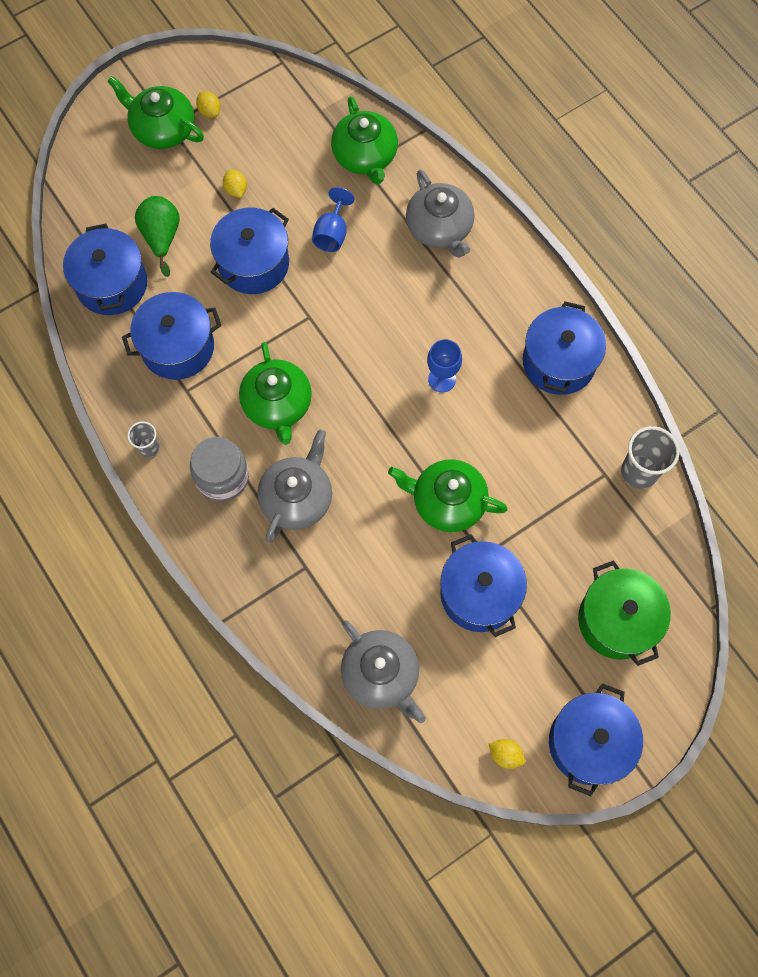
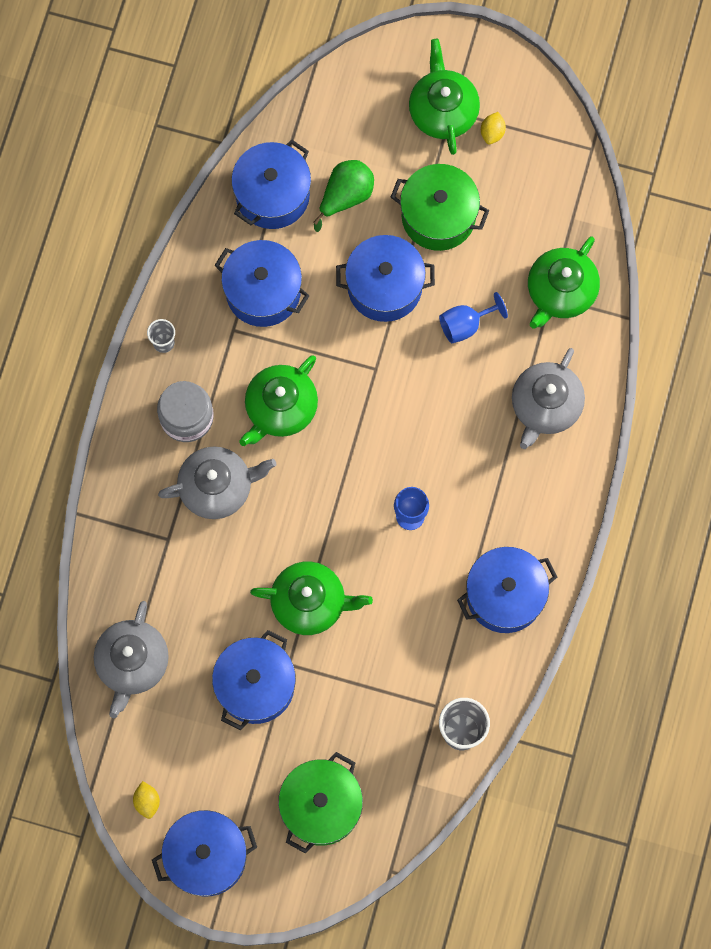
camera: 50 degrees right, 5 degrees up
yellow lemon [223,169,247,198] -> green pot [390,164,489,251]
green teapot [388,459,508,532] -> green teapot turned 120 degrees clockwise [250,562,373,635]

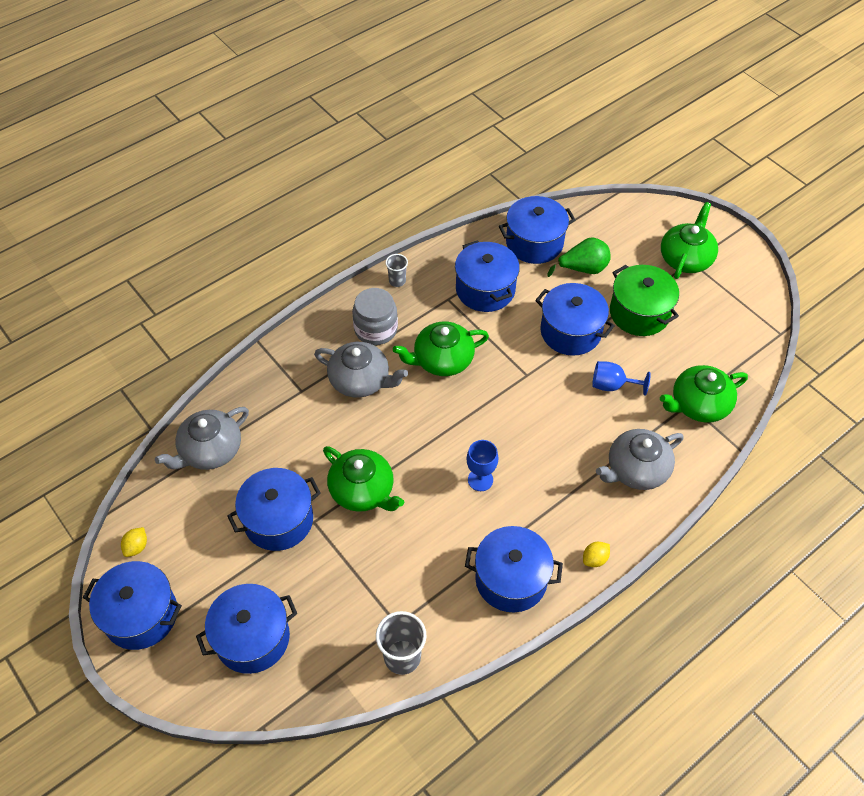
camera: 35 degrees right, 20 degrees down
green pot [278,752,363,853] -> blue pot [196,584,297,674]
yellow lemon [481,112,506,144] -> yellow lemon moved to [583,542,610,567]

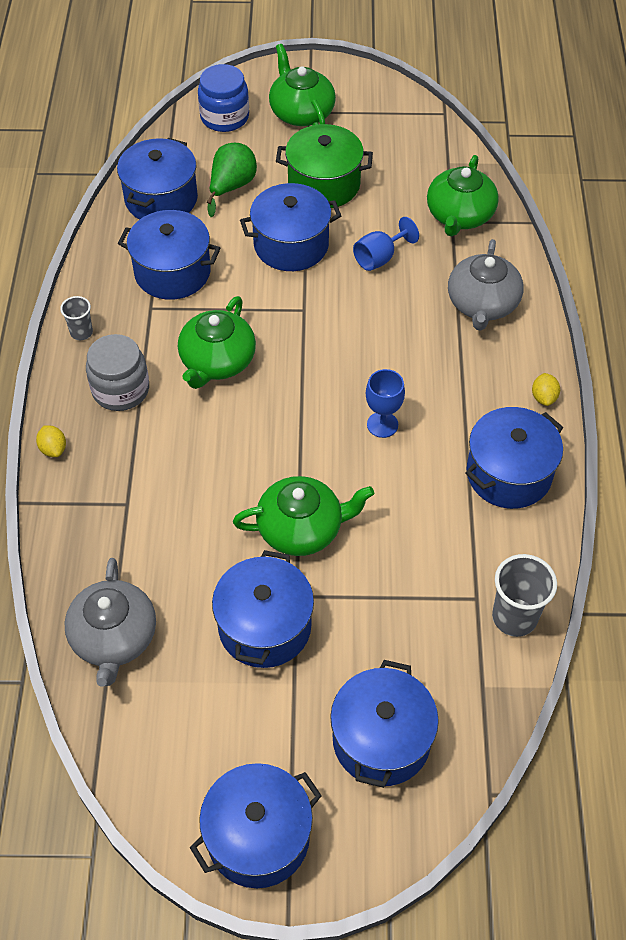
camera: 50 degrees left, 0 degrees up
yellow lemon [121,527,147,557] -> yellow lemon moved to [36,425,66,457]
grey teapot [314,342,408,398] -> none
none -> blue jar [198,64,249,132]

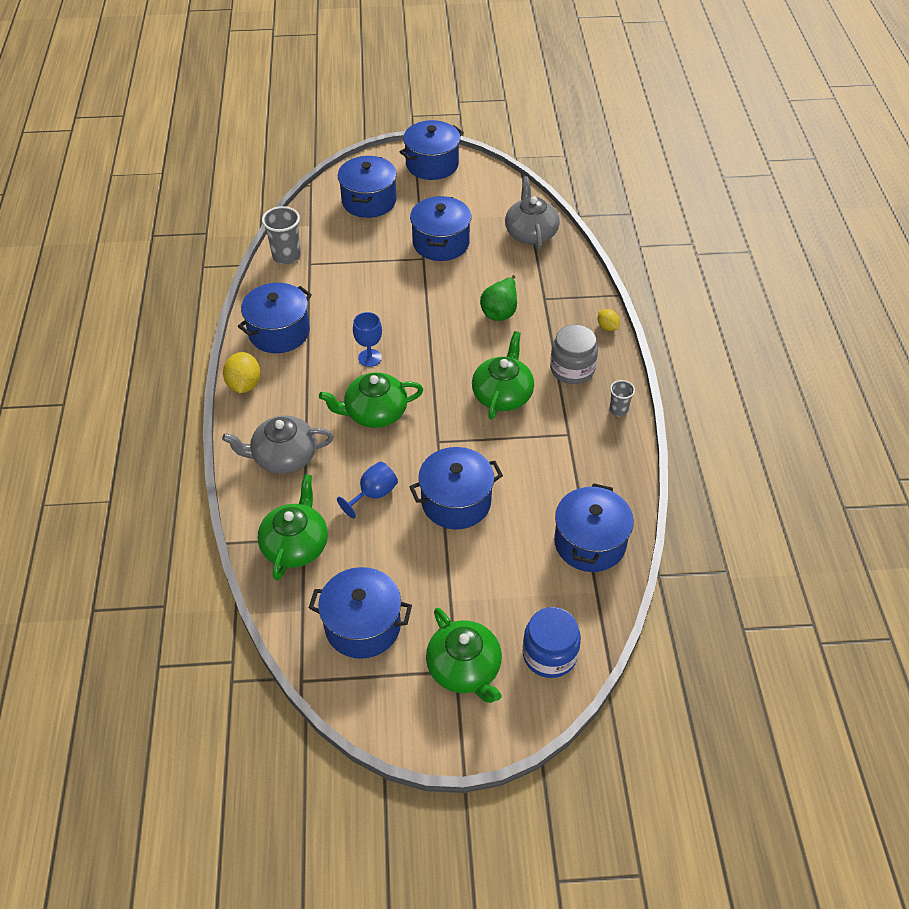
camera: 175 degrees right, 5 degrees down
blue pot [118,210,220,300] -> blue pot moved to [309,567,412,659]
green pear [207,143,257,217] -> green pear moved to [480,275,517,321]
green teapot [233,476,374,556] -> green teapot moved to [319,372,423,428]
green pot [276,124,373,208] -> none
grey teapot [448,239,524,331] -> grey teapot turned 105 degrees counterclockwise [222,416,334,474]
yellow lemon [532,373,560,406] -> yellow lemon [223,352,261,393], size x1.70

